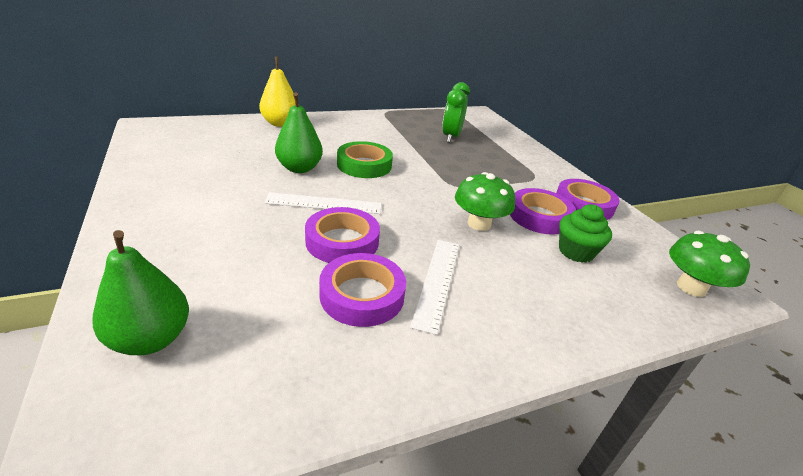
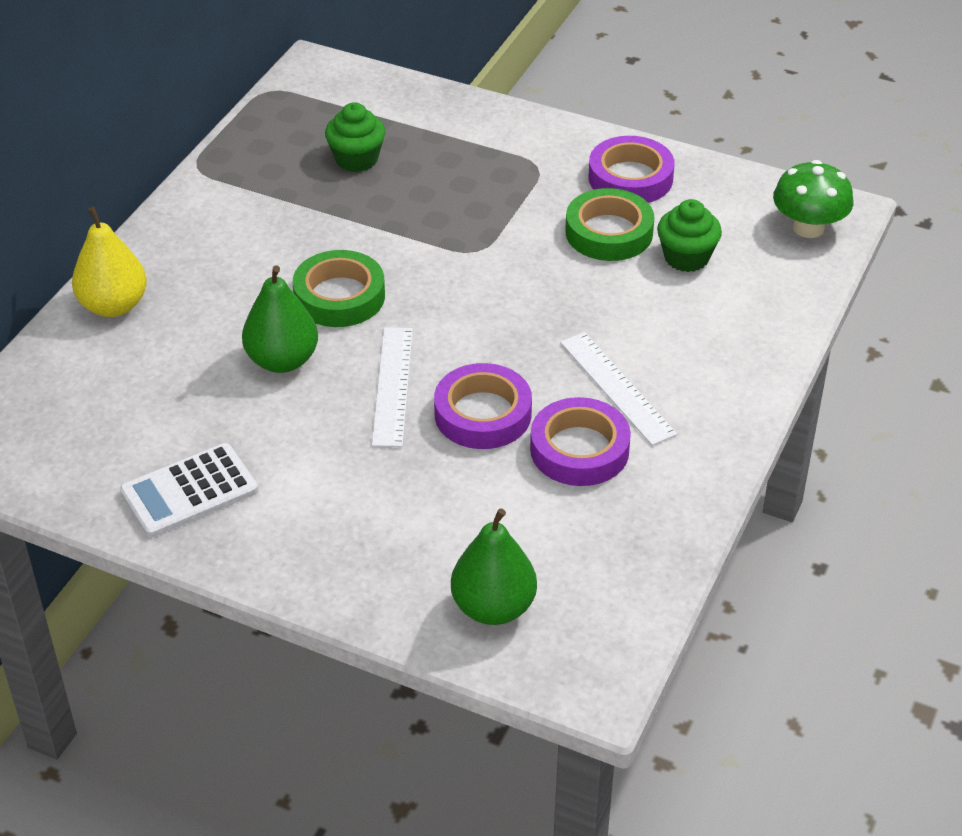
camera: 40 degrees left, 10 degrees up
white ruler [264,192,382,214] -> white ruler turned 45 degrees counterclockwise [372,327,413,447]
green clock [442,82,470,143] -> green cupcake [325,102,386,172]
green mushroom [455,172,515,231] -> none
purple tape [510,188,576,235] -> green tape [565,188,654,261]
none -> white calculator [120,443,258,537]

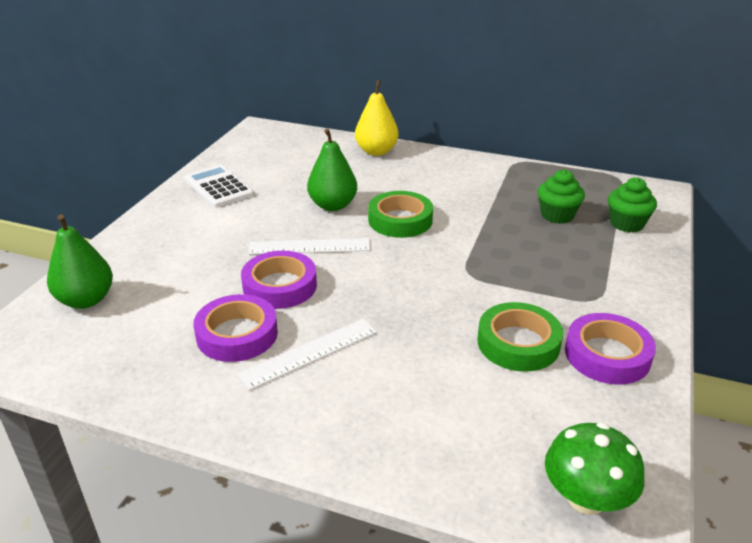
camera: 85 degrees right, 10 degrees down
green cupcake [657,199,722,272] -> green cupcake moved to [608,177,657,233]

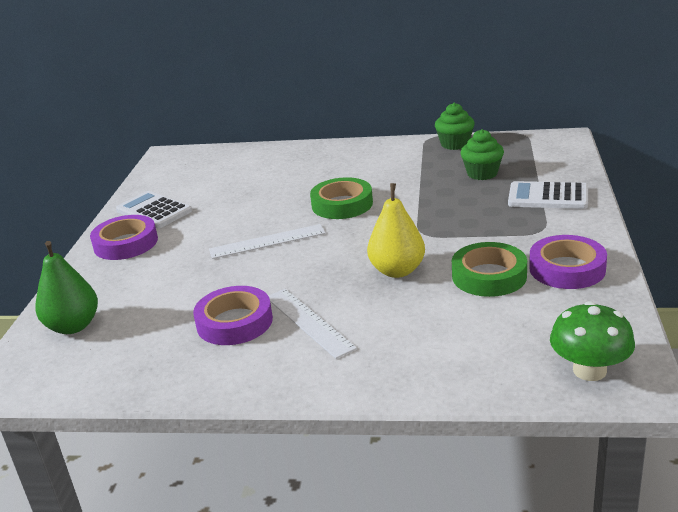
camera: 10 degrees left, 5 degrees down
white ruler [237,319,377,390] -> white ruler turned 75 degrees counterclockwise [268,289,357,359]
purple tape [241,251,317,309] -> purple tape moved to [90,215,158,260]
green pear [307,129,357,211] -> none
yellow pear [355,80,399,156] -> yellow pear moved to [367,183,425,278]
green cupcake [608,177,657,233] -> green cupcake moved to [435,103,475,150]
none -> white calculator [508,181,588,209]

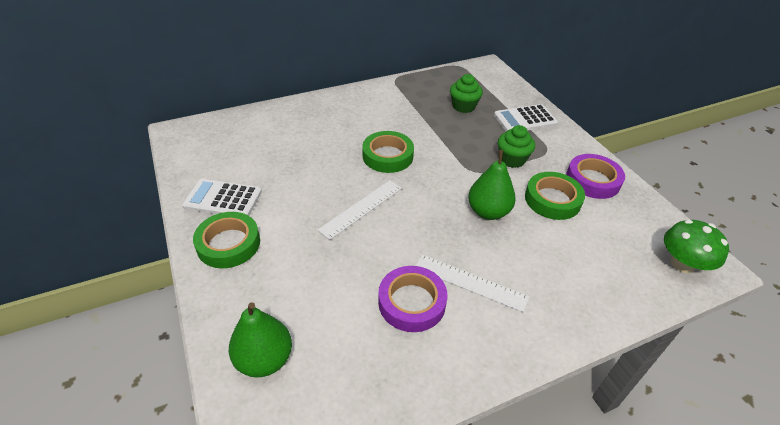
camera: 35 degrees left, 15 degrees up
purple tape [90,215,158,260] -> green tape [193,212,260,268]
yellow pear [367,183,425,278] -> green pear [468,150,516,220]
green cupcake [435,103,475,150] -> green cupcake moved to [498,125,535,168]

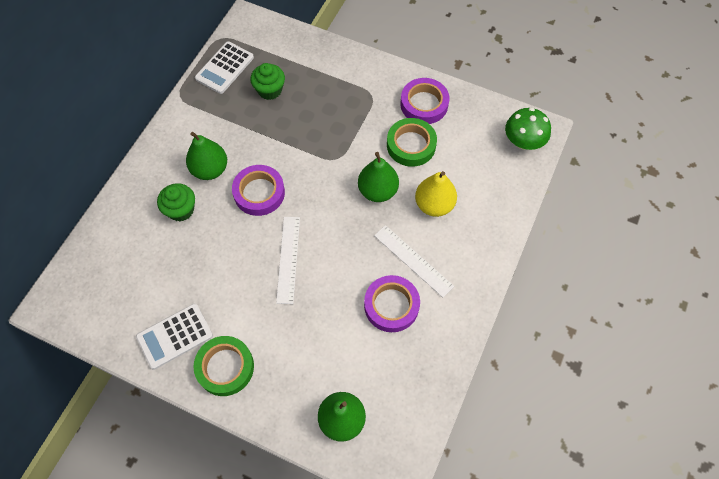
camera: 40 degrees left, 20 degrees up
green tape [362,131,414,173] -> purple tape [232,165,285,216]
white ruler [415,255,529,312] -> white ruler turned 60 degrees clockwise [374,225,454,297]
white calculator [494,104,558,132] -> white calculator moved to [195,41,254,94]
green cupcake [498,125,535,168] -> green cupcake moved to [157,183,195,222]
none -> green pear [186,132,227,180]
none -> yellow pear [415,171,457,217]

